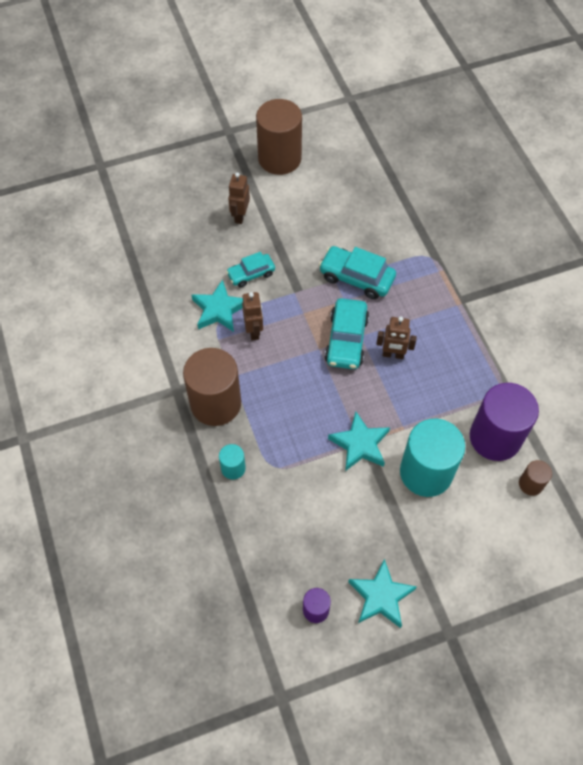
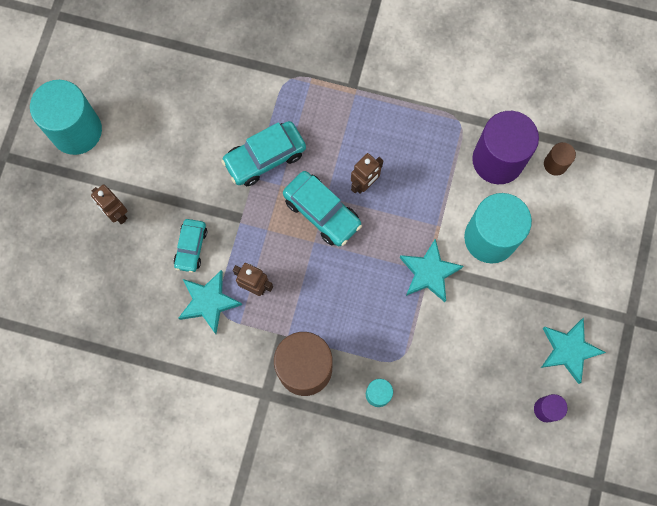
camera: 55 degrees left, 15 degrees up
brown cylinder [256,99,302,175] -> turquoise cylinder [30,80,102,155]

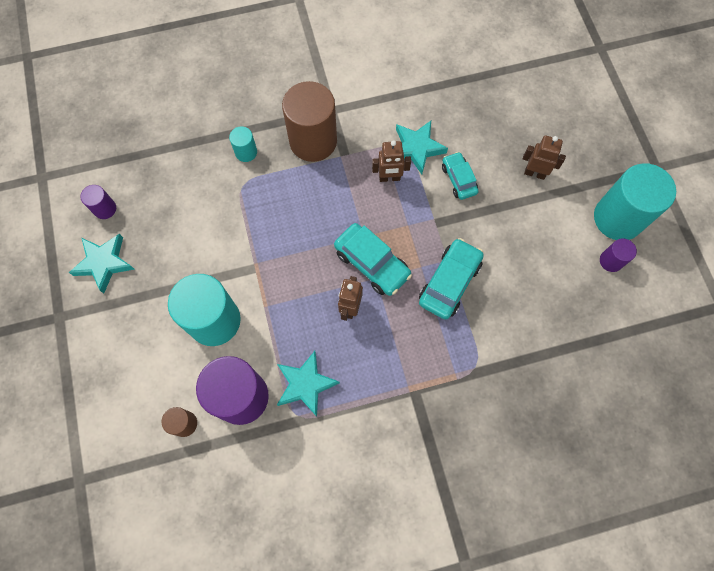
camera: 150 degrees right, 5 degrees down
turquoise car [283,171,362,246] -> turquoise car turned 150 degrees counterclockwise [334,223,412,296]
turquoise star [400,239,463,302] -> turquoise star moved to [277,351,340,417]
none -> purple cylinder [600,238,637,272]

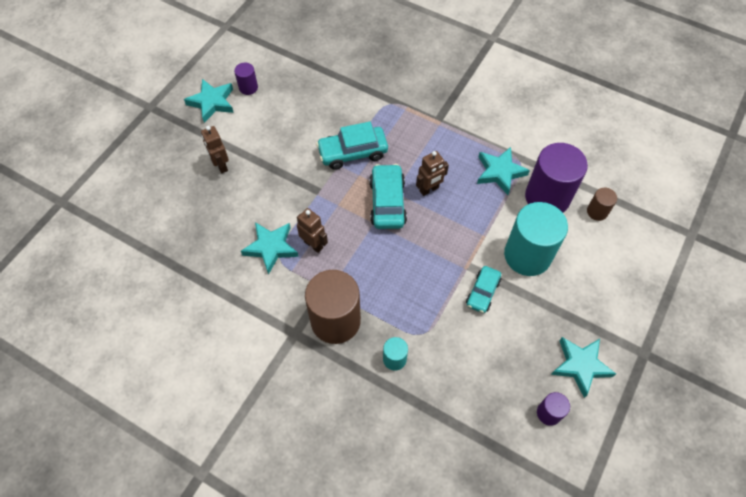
camera: 135 degrees left, 10 degrees down
turquoise car [442,152,479,200] -> turquoise car moved to [466,266,501,313]
turquoise cylinder [594,163,676,240] -> turquoise star [184,79,234,123]

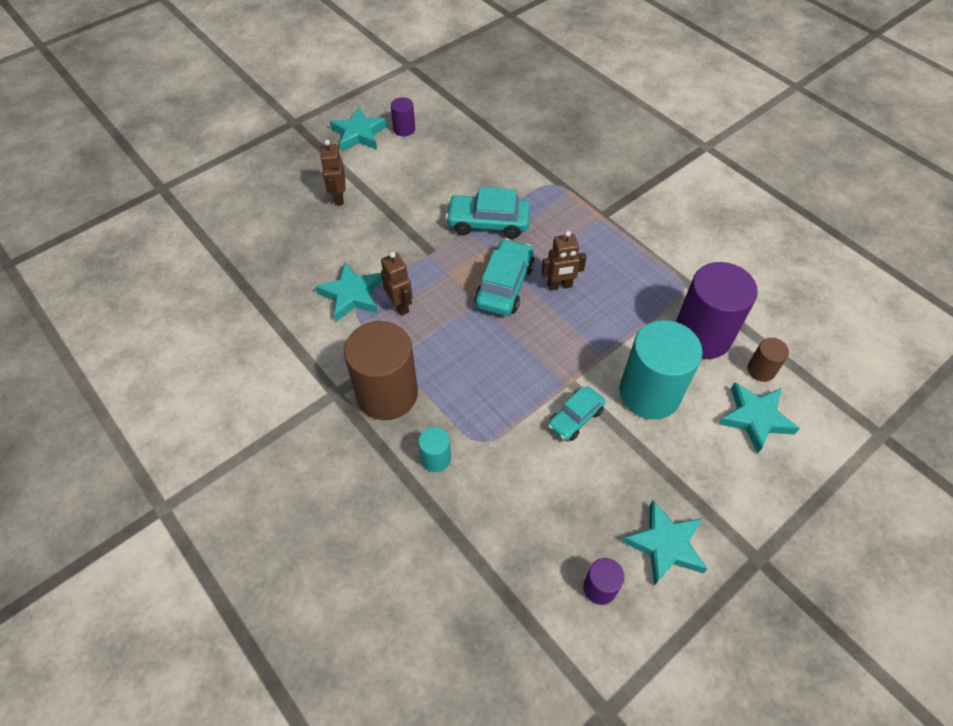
camera: 20 degrees right, 5 degrees down
turquoise star [477,147,530,195] -> turquoise star moved to [718,382,800,453]

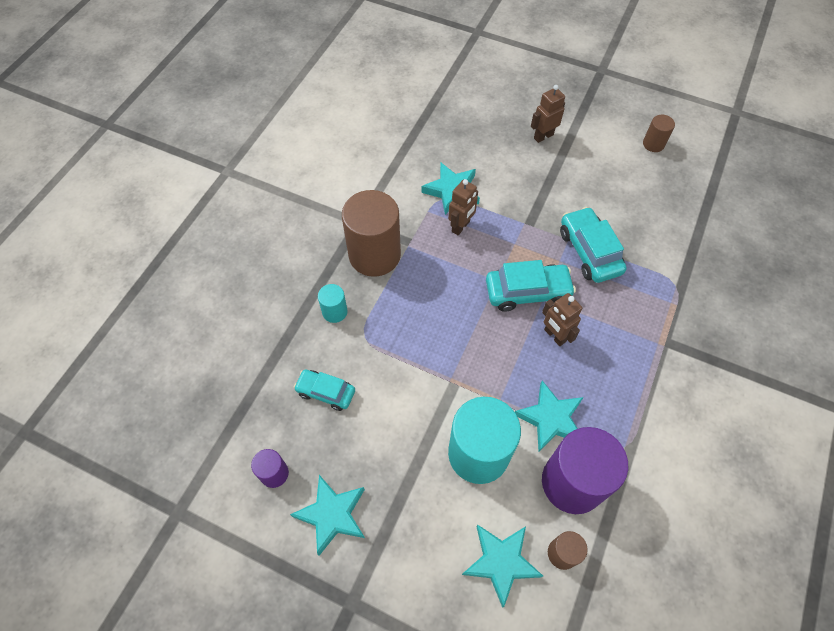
camera: 65 degrees right, 5 degrees up
turquoise star [330,107,388,152] -> turquoise star moved to [515,381,584,452]
purple cylinder [391,97,415,136] -> brown cylinder [643,115,675,152]
turquoise car [548,386,605,441] -> turquoise car moved to [294,369,355,411]

